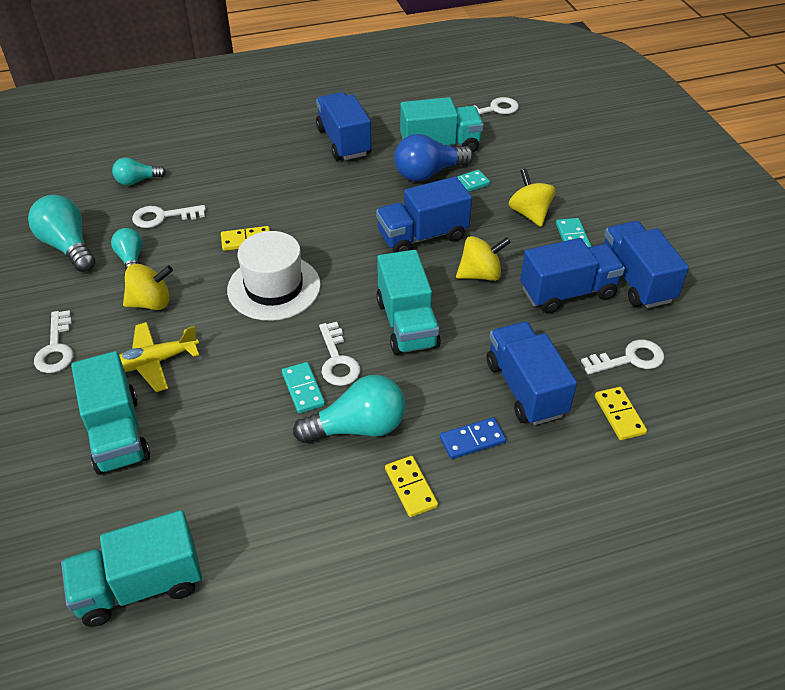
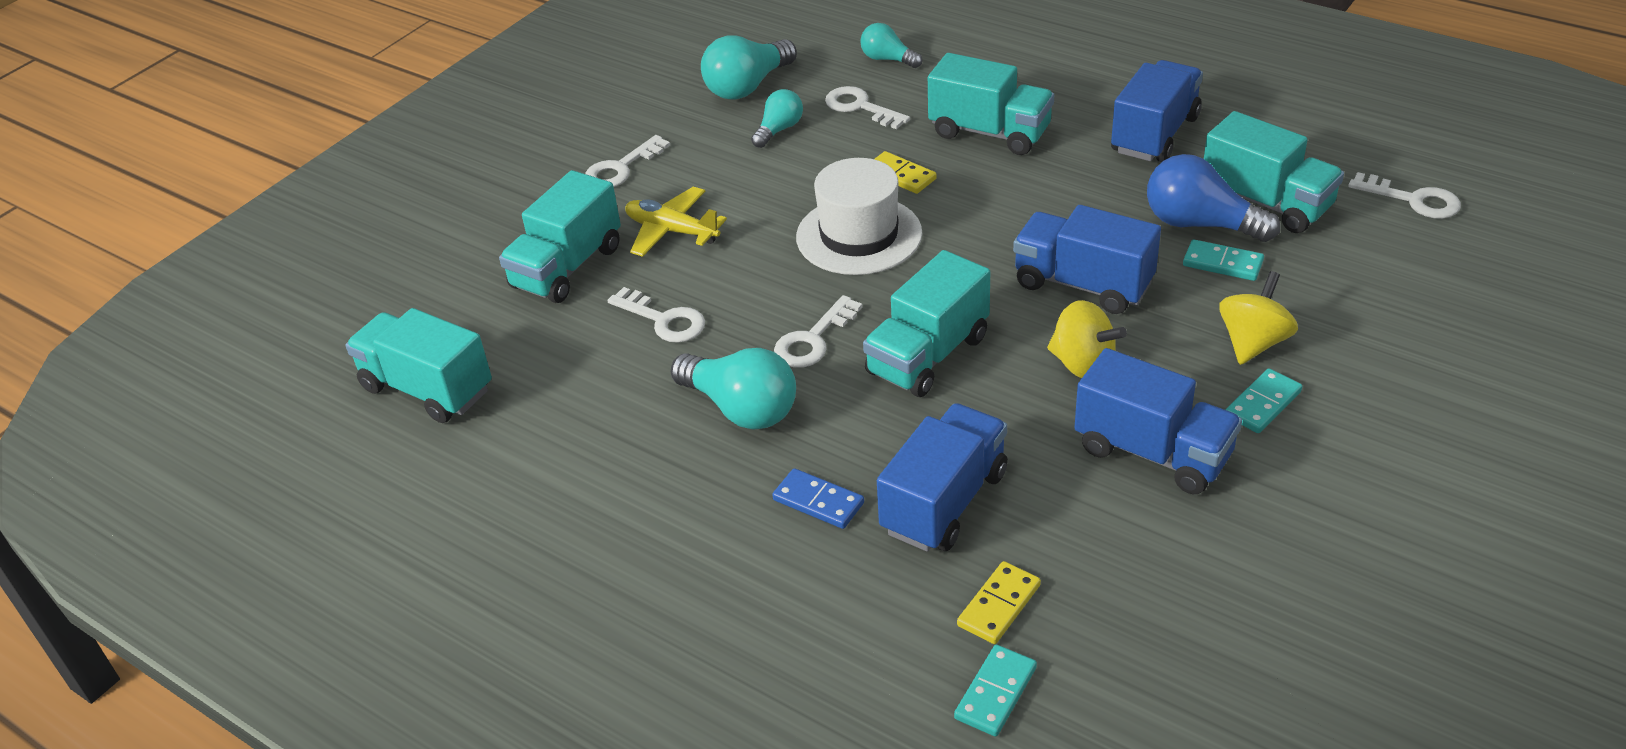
camera: 55 degrees right, 5 degrees down
turquoise light bulb [28,195,95,272] -> turquoise light bulb turned 150 degrees counterclockwise [701,35,797,100]
yellow spinning top [123,264,173,310] -> none
turquoise domino [282,362,325,413] -> turquoise domino moved to [954,645,1037,737]
yellow domino [385,456,438,517] -> none
white key [581,340,664,375] -> white key moved to [608,287,705,343]
blue truck [604,221,689,308] -> none
none -> turquoise truck [928,53,1054,155]

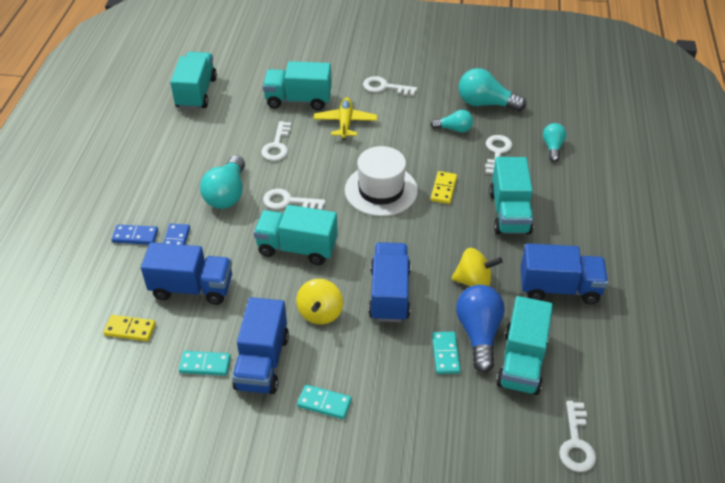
camera: 60 degrees right, 5 degrees up
turquoise domino [954,645,1037,737] -> turquoise domino moved to [179,351,231,376]
yellow spinning top [1219,271,1298,365] -> yellow spinning top moved to [451,248,503,287]
none -> blue domino [111,225,158,245]

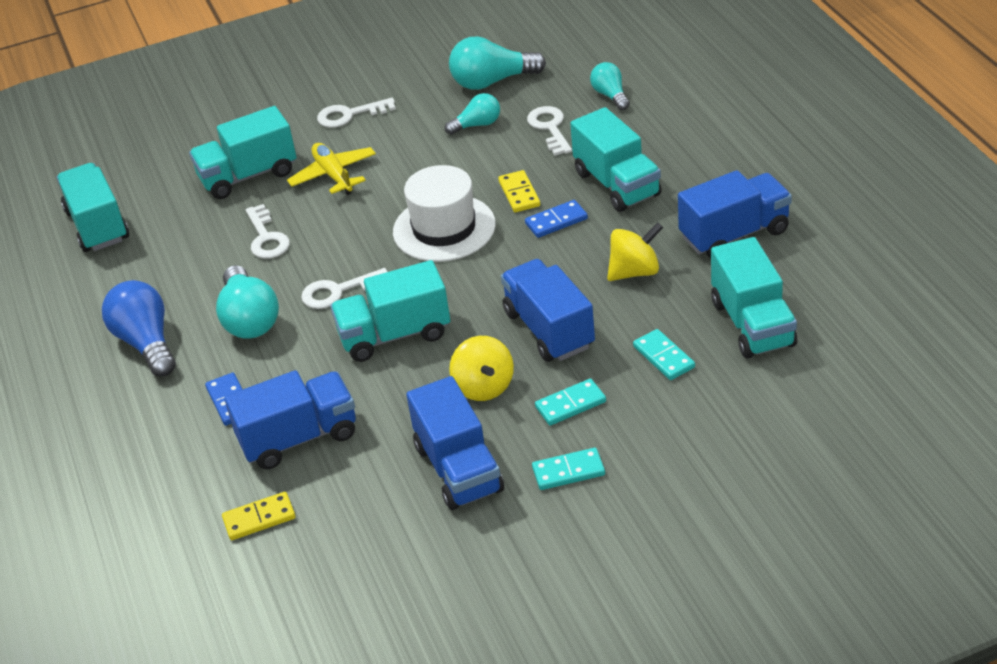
camera: 25 degrees left, 5 degrees down
blue domino [111,225,158,245] -> blue domino moved to [525,200,588,238]
turquoise domino [179,351,231,376] -> turquoise domino moved to [535,378,606,426]
blue light bulb [456,285,505,373] -> blue light bulb moved to [102,280,176,377]
white key [559,401,596,472] -> none

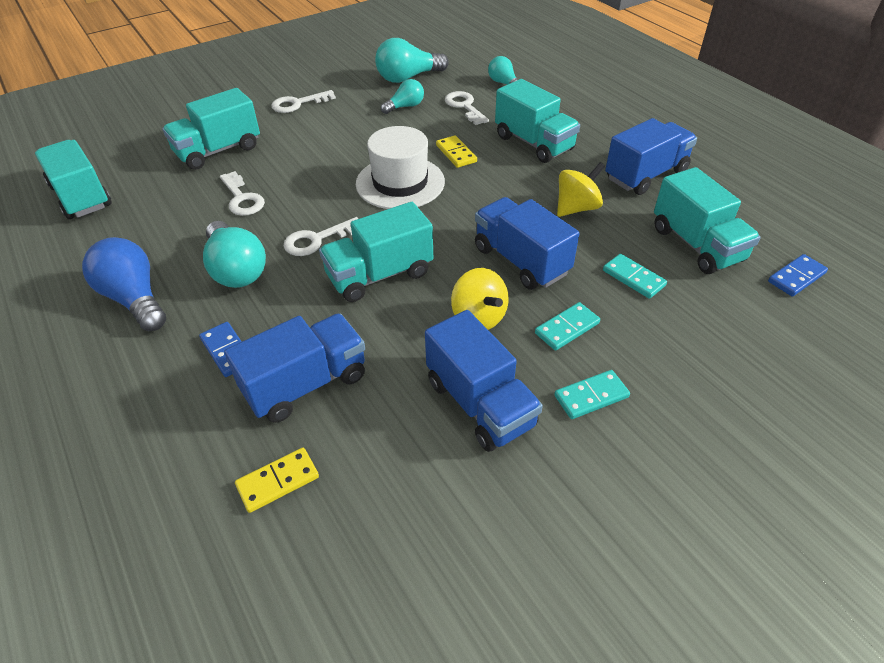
camera: 15 degrees left, 5 degrees up
yellow plane [287,143,376,195] -> none
blue domino [525,200,588,238] -> blue domino moved to [768,254,828,297]

